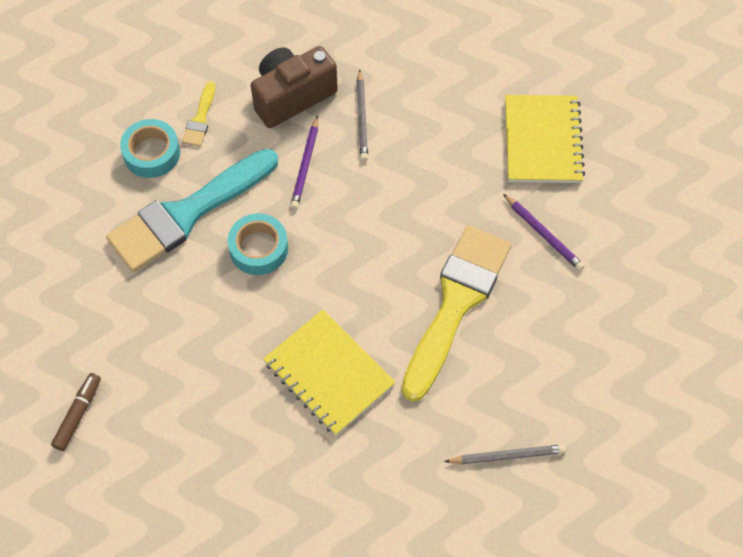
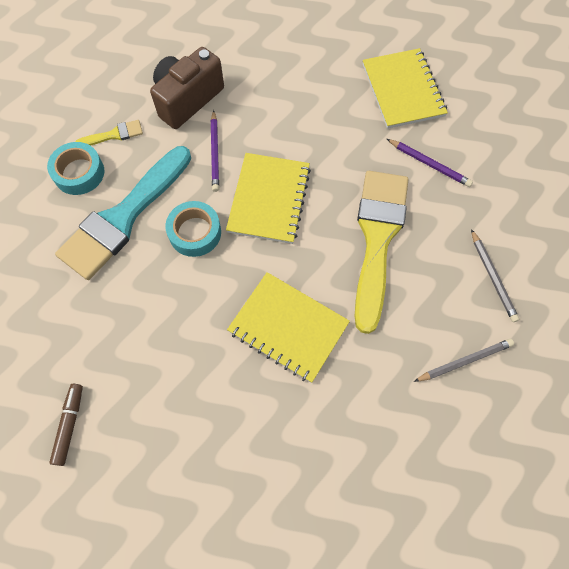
camera: 15 degrees left, 5 degrees up
yellow brush [182,81,215,147] -> yellow brush turned 105 degrees counterclockwise [75,120,143,146]
grey pencil [357,70,368,161] -> grey pencil moved to [471,229,519,322]
none -> yellow notebook [226,153,311,244]

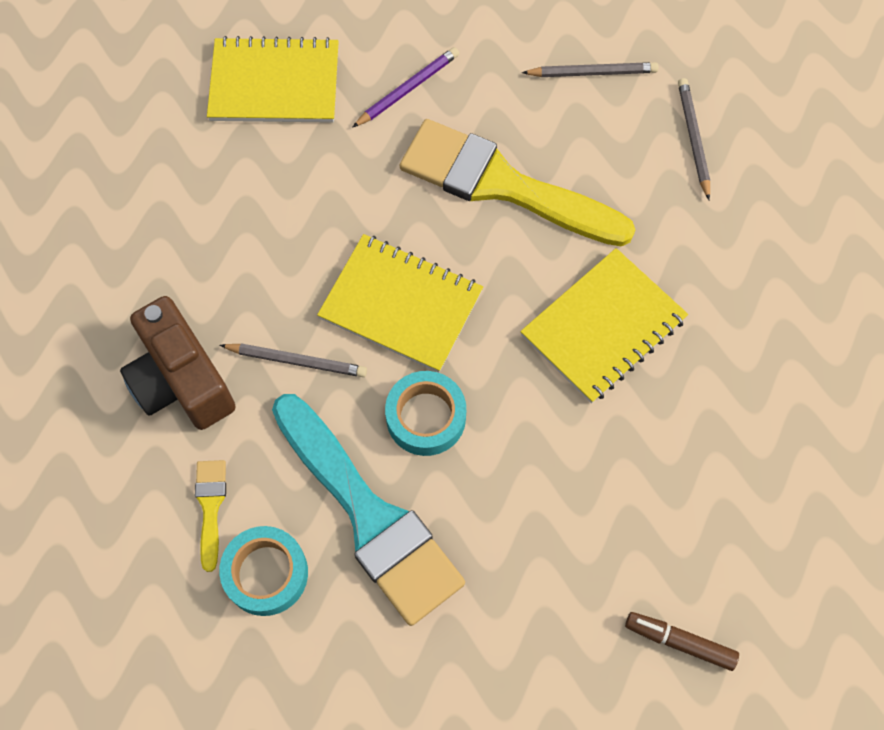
camera: 75 degrees left, 0 degrees up
purple pencil [211,110,219,192] -> grey pencil [219,343,367,377]

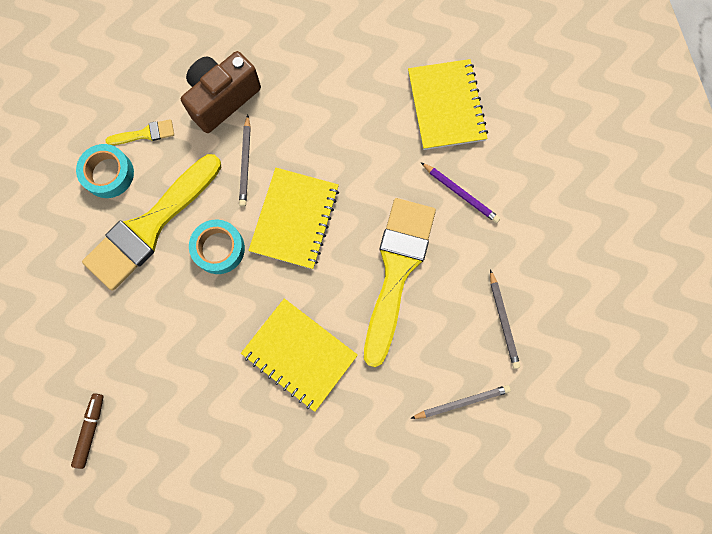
camera: 80 degrees right, 10 degrees up
turquoise brush [272,394,465,626] -> yellow brush [82,154,221,291]

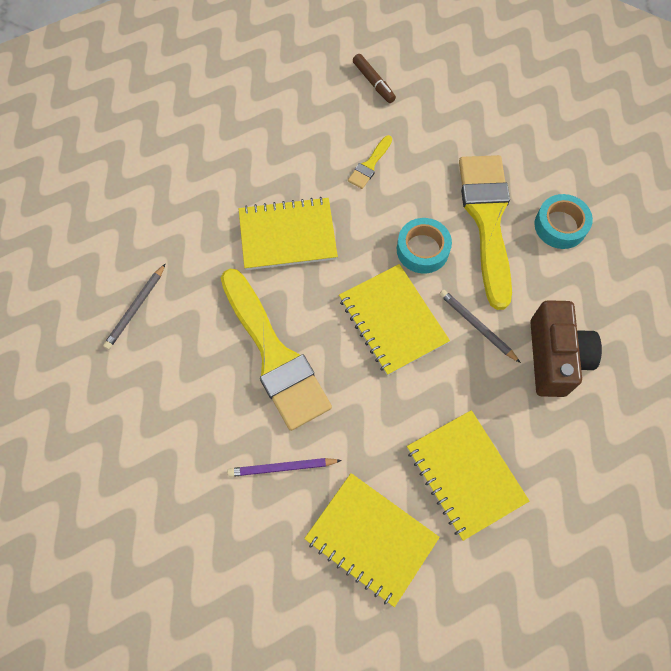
camera: 135 degrees right, 10 degrees down
yellow brush [105,119,174,145] -> yellow brush moved to [348,135,392,189]
grey pencil [490,269,520,369] -> none
none -> yellow notebook [407,410,529,541]

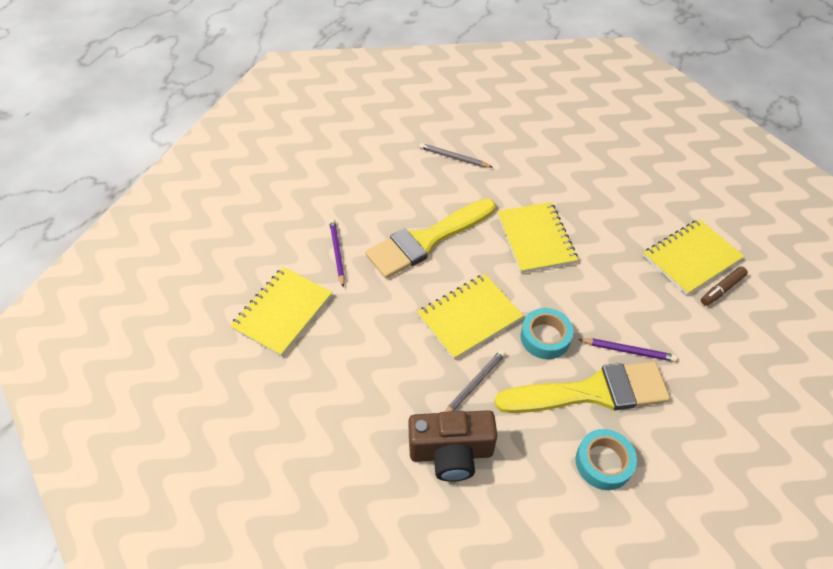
camera: 85 degrees right, 15 degrees down
yellow brush [348,135,392,189] -> none
yellow notebook [407,410,529,541] -> yellow notebook moved to [643,219,744,295]
none -> purple pencil [578,338,677,362]

